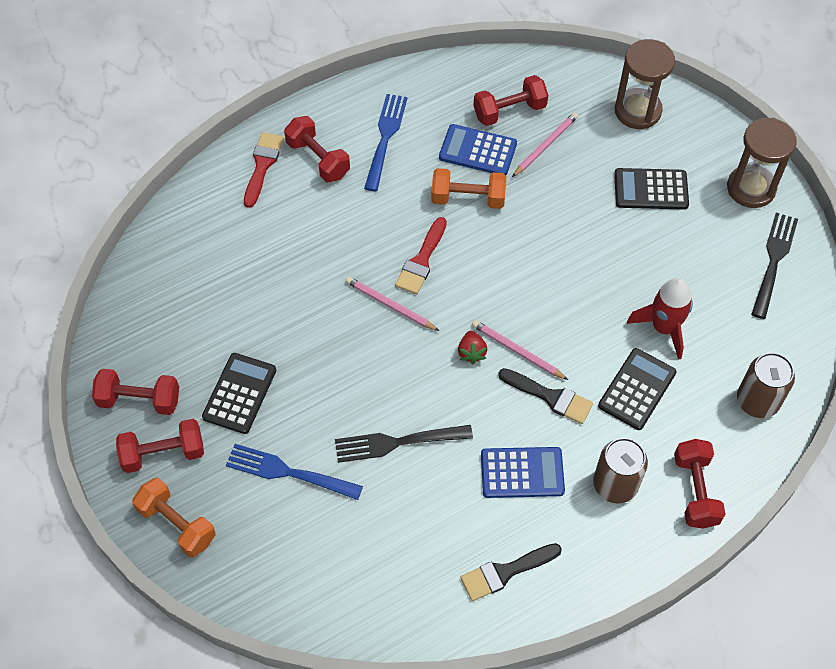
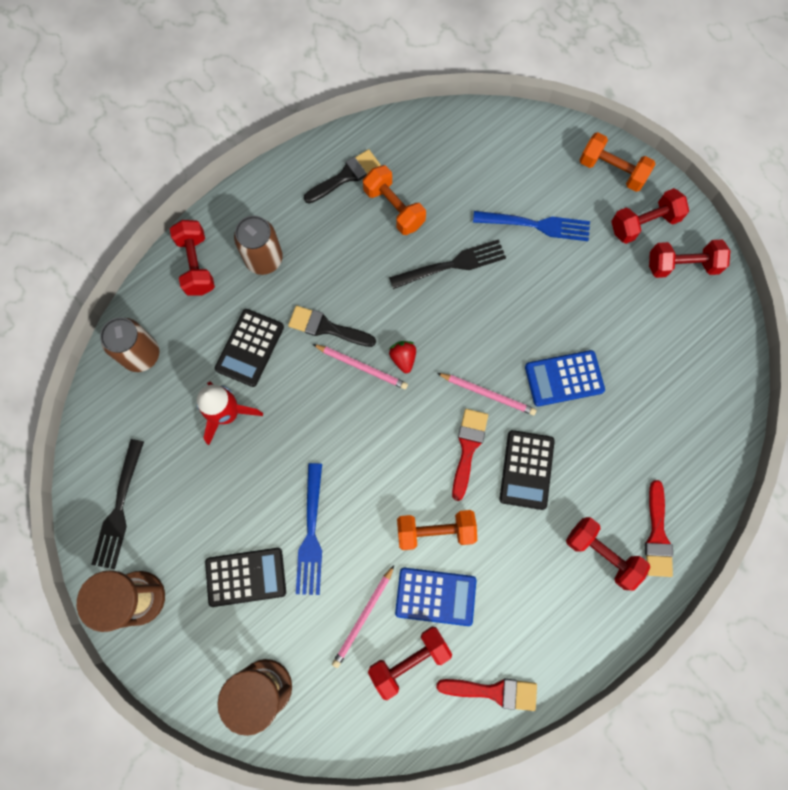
camera: 170 degrees right, 15 degrees up
black calculator [202,353,276,434] -> black calculator moved to [499,430,555,510]
blue fork [364,94,407,191] -> blue fork moved to [296,463,322,595]
blue calculator [481,447,565,498] -> blue calculator moved to [525,350,605,407]
none -> orange dumbbell [363,165,426,235]
none -> red brush [436,679,537,711]

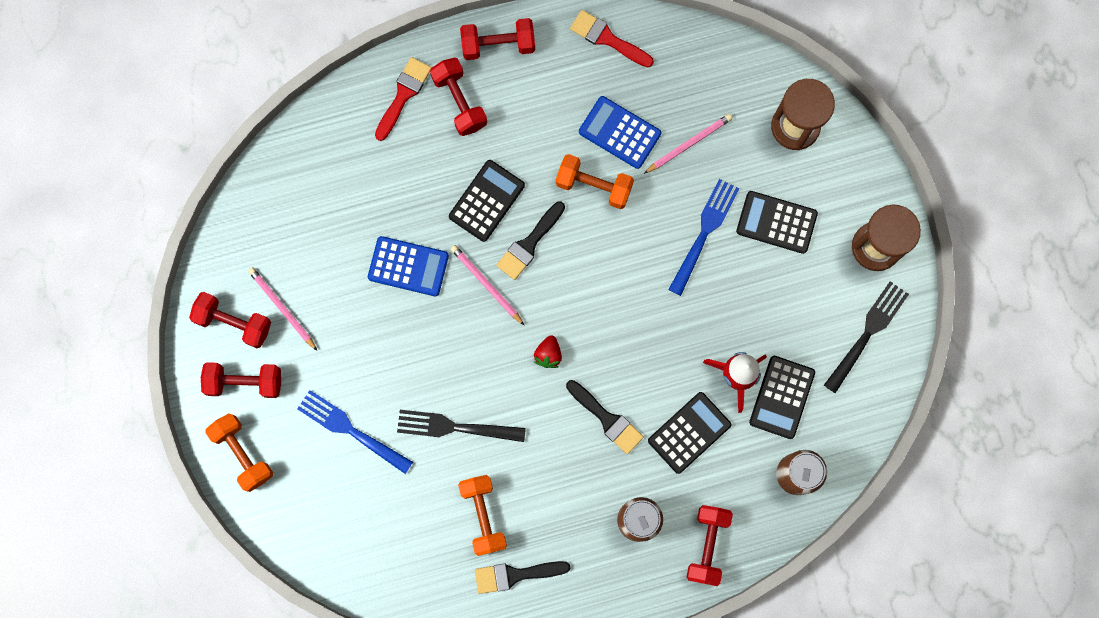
camera: 155 degrees left, 5 degrees up
pink pencil [313,344,408,390] -> pink pencil moved to [248,267,317,351]
red dumbbell [368,627,452,700] -> red dumbbell moved to [460,18,535,60]
red brush [452,409,488,501] -> black brush [496,201,565,280]
none -> black calculator [749,356,815,439]

